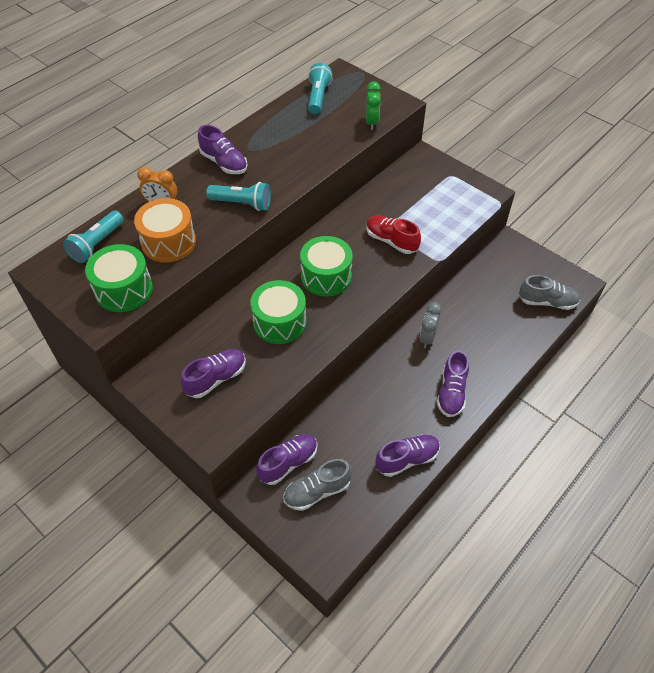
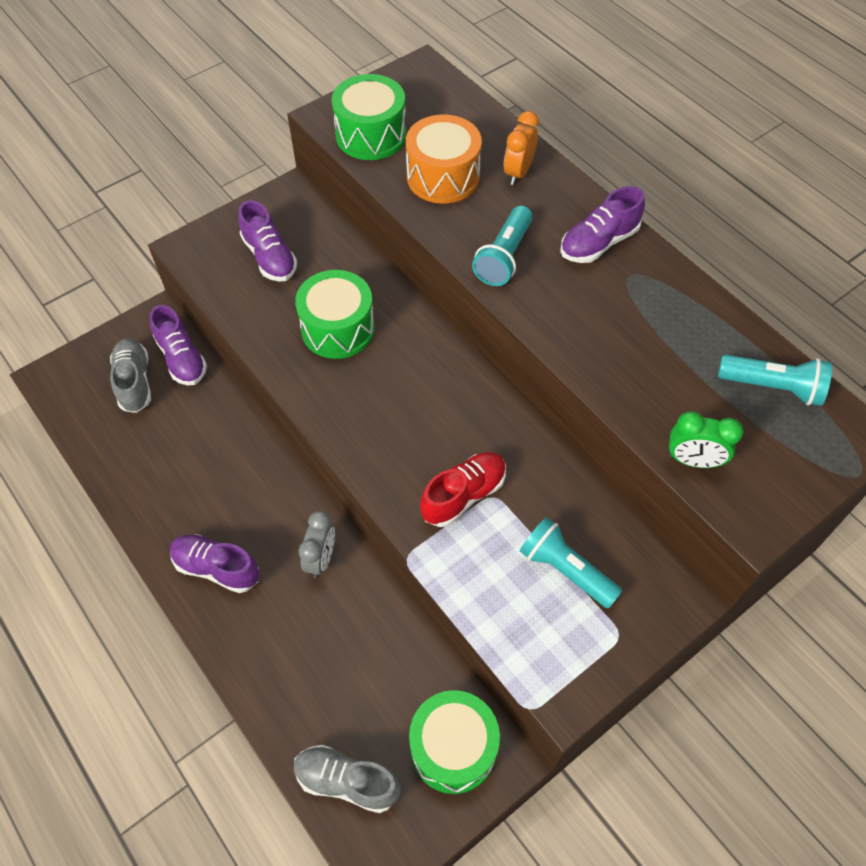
camera: 100 degrees right, 5 degrees up
turquoise flashlight [63,211,124,263] -> turquoise flashlight moved to [519,517,622,608]
green drum [300,236,353,297] -> green drum moved to [409,690,500,794]
purple shoe [375,434,440,477] -> none
grey clock [419,302,441,348] -> grey clock turned 75 degrees clockwise [299,511,335,578]
grey shoe [519,275,580,310] -> grey shoe turned 90 degrees clockwise [294,745,401,813]

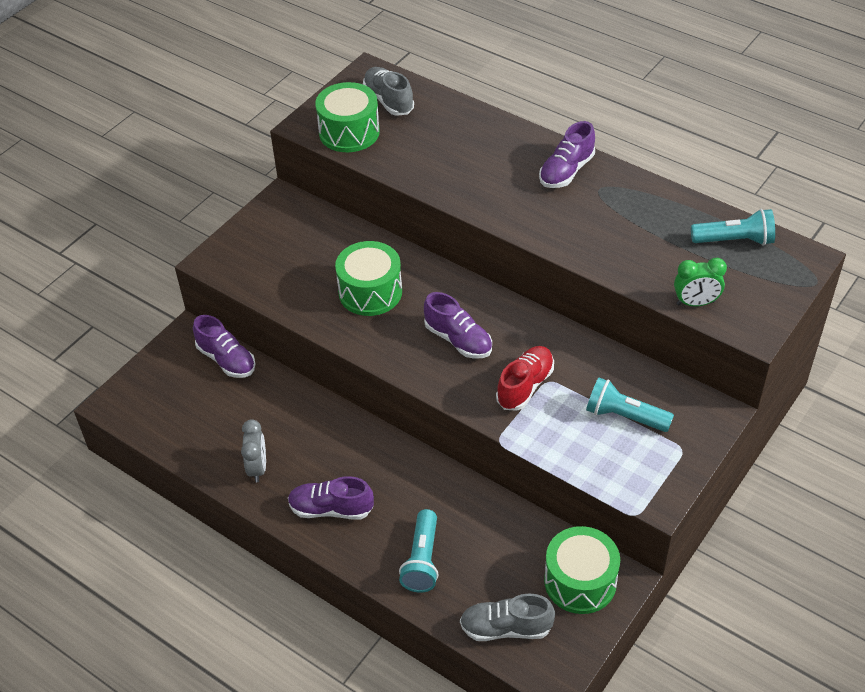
camera: 15 degrees left, 10 degrees down
grey shoe [110,338,151,413] -> grey shoe moved to [363,67,414,116]
purple shoe [238,200,297,282] -> purple shoe moved to [424,292,492,359]
grey clock [299,511,335,578] -> grey clock moved to [241,419,266,482]
orange drum [406,115,482,203] -> none
turquoise flashlight [472,206,533,286] -> turquoise flashlight moved to [399,509,439,593]
orange clock [504,111,539,185] -> none

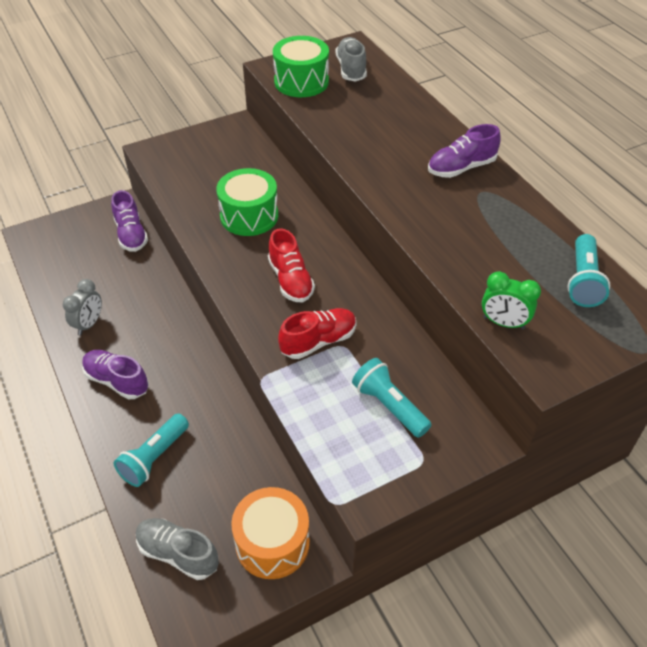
camera: 25 degrees right, 0 degrees up
purple shoe [424,292,492,359] -> red shoe [268,228,315,302]
green drum [544,526,620,614] -> orange drum [231,487,310,579]
turquoise flashlight [691,209,775,246] -> turquoise flashlight turned 75 degrees clockwise [567,234,610,307]

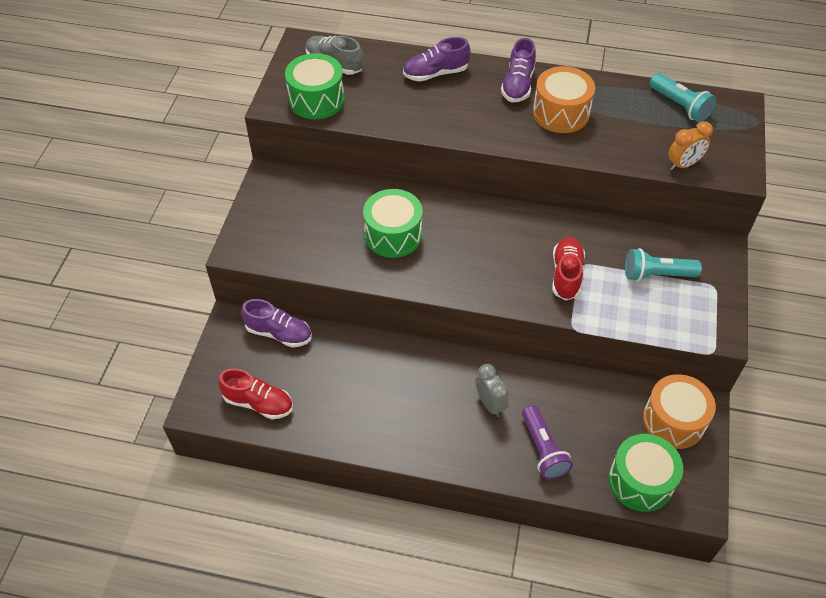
camera: 50 degrees left, 5 degrees up
grey clock [63,279,102,335] -> grey clock moved to [476,364,509,417]
purple shoe [82,350,149,399] -> purple shoe moved to [403,37,471,82]
turquoise flashlight [114,414,189,487] -> purple flashlight [522,405,573,480]
grey shoe [136,518,219,580] -> green drum [609,434,683,512]
red shoe [268,228,315,302] -> red shoe moved to [218,368,293,419]
green clock [482,271,541,329] -> orange clock [668,121,713,170]
none -> orange drum [533,66,595,133]

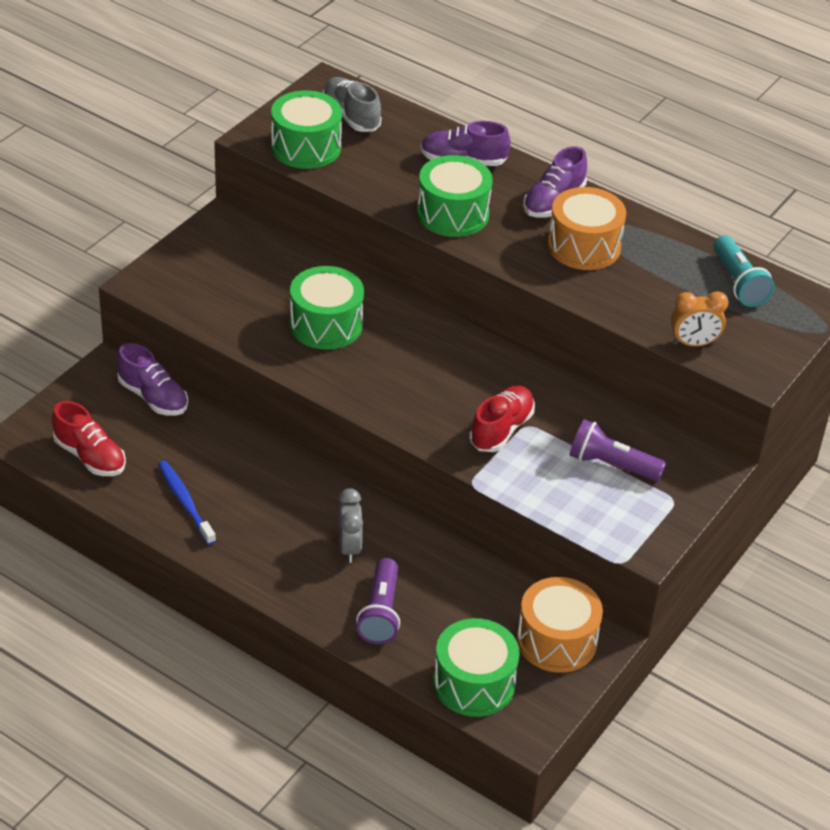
camera: 20 degrees right, 10 degrees down
turquoise flashlight [625,248,702,281] -> purple flashlight [569,419,666,481]
none -> blue toothbrush [158,461,216,545]
none -> green drum [417,155,493,237]

